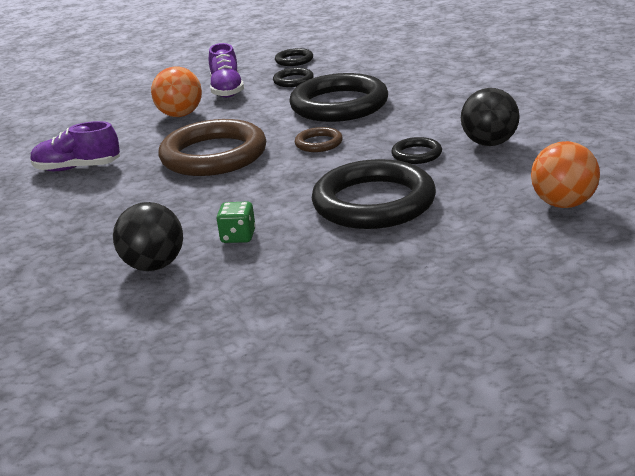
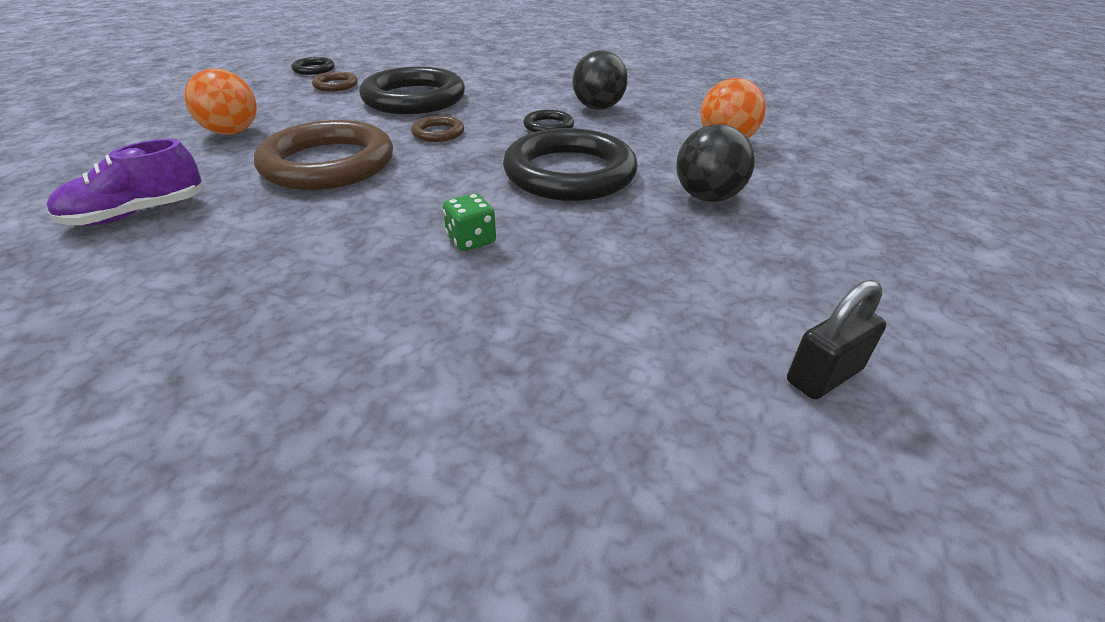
camera: 40 degrees left, 10 degrees up
black ball [113,202,183,271] -> black ball moved to [676,124,755,202]
purple shoe [209,43,244,98] -> none
black ring [273,68,314,87] -> brown ring [312,72,358,92]
none -> black padlock [787,280,886,399]

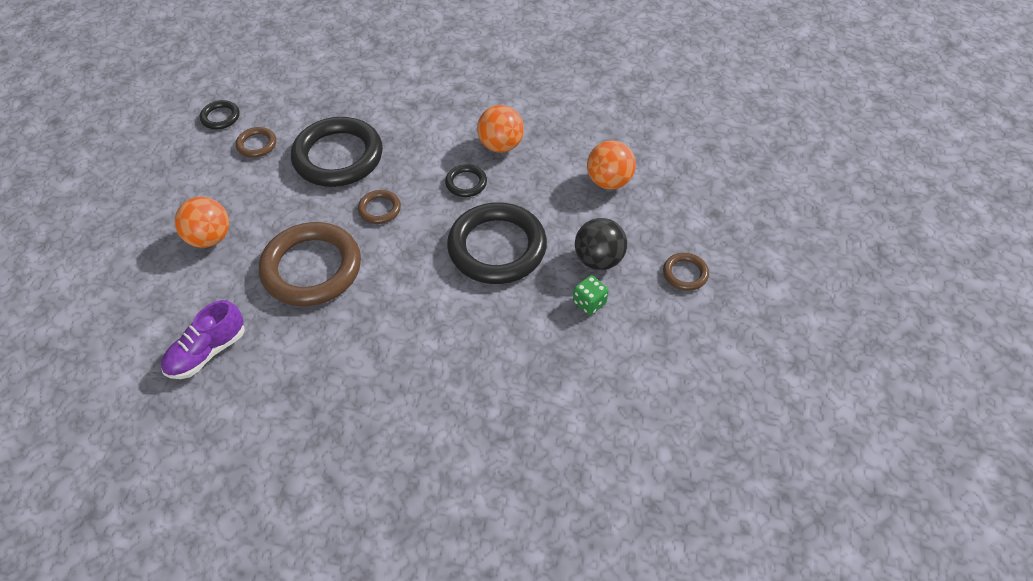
camera: 10 degrees left, 15 degrees up
green dice [443,193,496,251] -> green dice moved to [573,275,609,315]
black ball [572,50,628,110] -> orange ball [477,105,524,153]
black padlock [787,280,886,399] -> none
none -> brown ring [663,253,709,291]

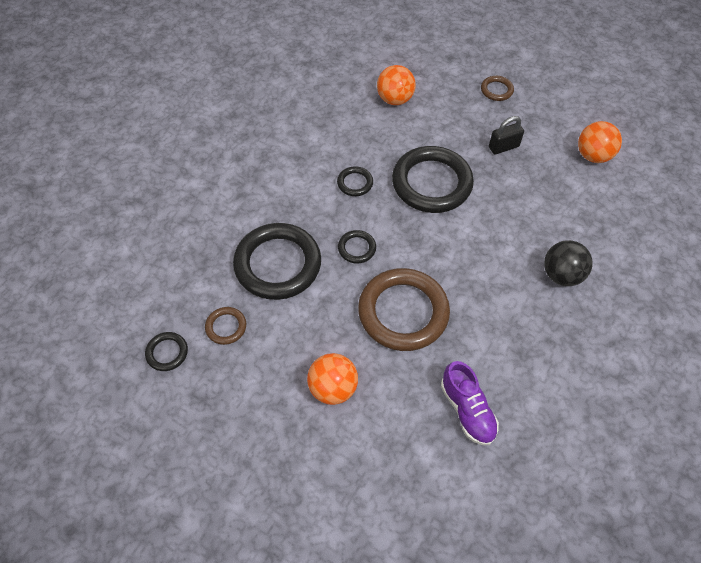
camera: 70 degrees left, 5 degrees up
brown ring [358,190,401,224] -> black ring [338,230,376,263]
orange ball [477,105,524,153] -> orange ball moved to [578,121,622,163]
green dice [573,275,609,315] -> black padlock [489,116,524,154]
black ball [575,218,627,270] -> black ball moved to [544,240,593,286]

